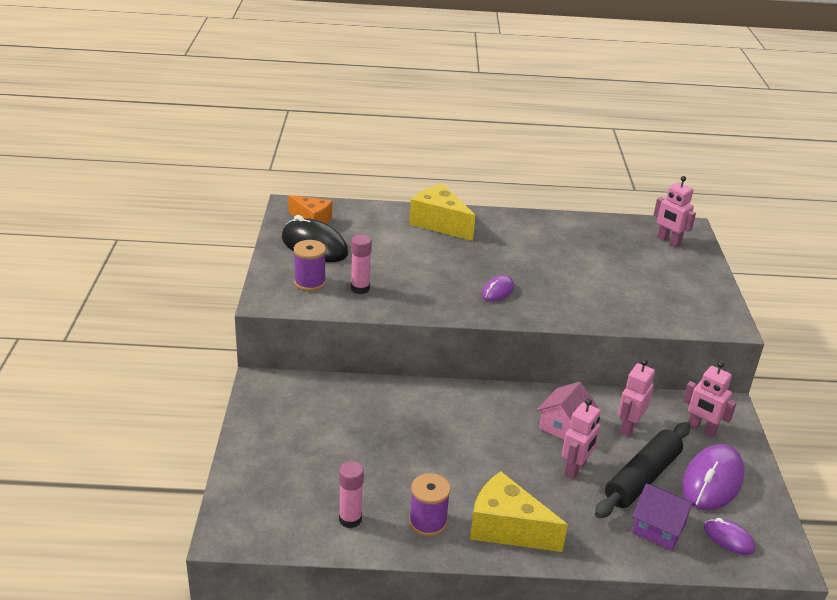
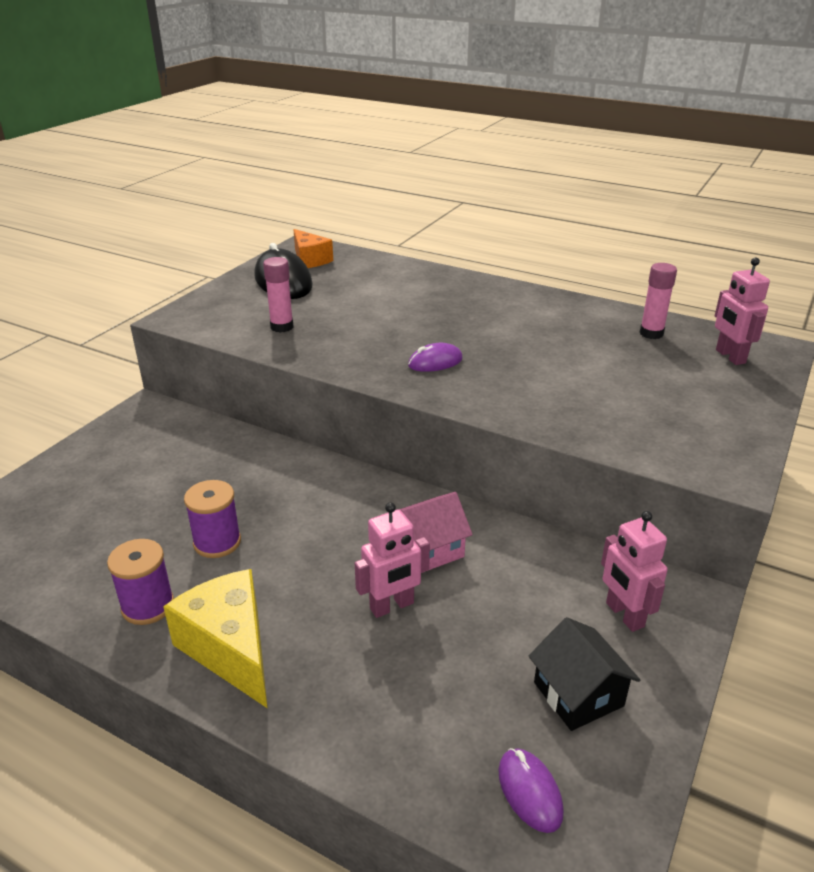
camera: 30 degrees right, 0 degrees up
purple spool [294,240,326,291] -> purple spool moved to [184,480,241,558]
pink glue stick [339,461,364,528] -> pink glue stick moved to [640,263,677,339]
yellow cheese [409,184,475,241] -> none
black rolling pin [595,422,690,518] -> none
pink robot [618,359,655,437] -> none
purple house [632,483,695,551] -> none
purple mouse [682,444,745,510] -> black house [529,617,640,731]

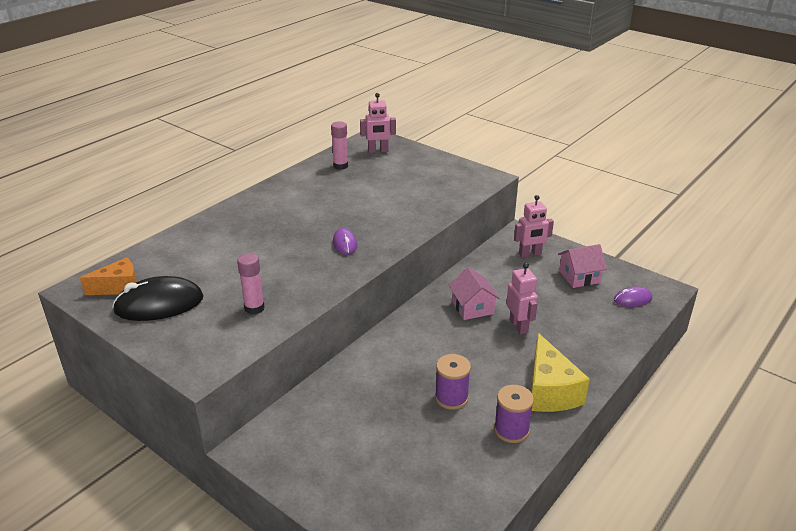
camera: 80 degrees left, 0 degrees up
yellow cheese [163,569,267,708] -> yellow cheese turned 75 degrees counterclockwise [531,333,590,412]
black house [529,617,640,731] -> pink house [558,244,607,288]

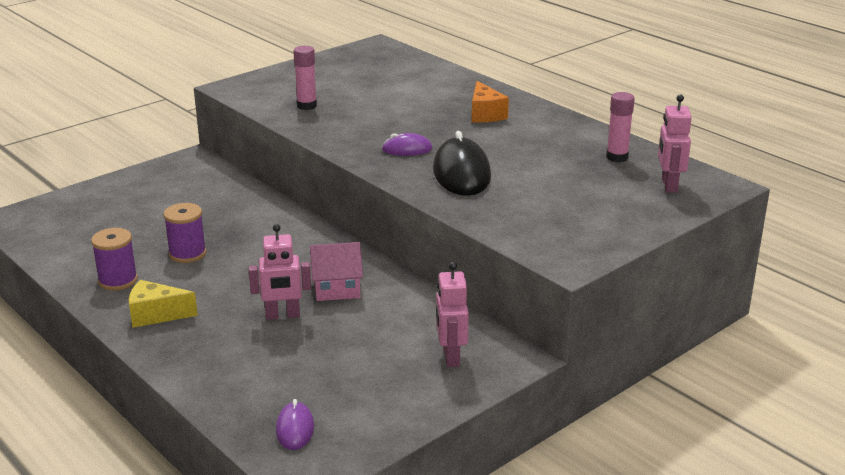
camera: 100 degrees right, 5 degrees down
orange cheese [80,257,137,295] -> orange cheese moved to [472,81,509,122]
black mouse [112,276,204,321] -> black mouse moved to [433,131,491,196]
yellow cheese [531,333,590,412] -> yellow cheese [129,280,198,328], size x0.66
pink house [558,244,607,288] -> none

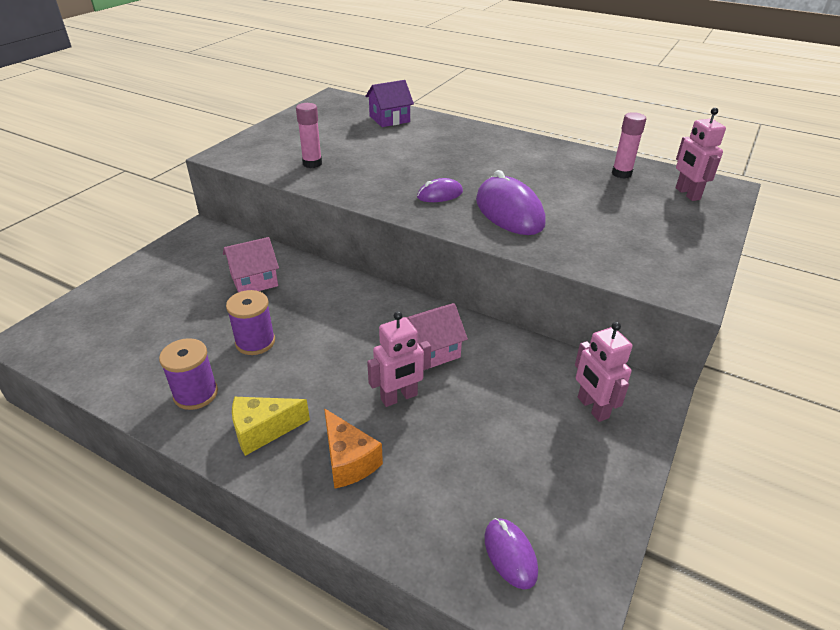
camera: 20 degrees left, 10 degrees up
black mouse [433,131,491,196] -> purple mouse [476,170,546,235]
orange cheese [472,81,509,122] -> orange cheese moved to [324,408,383,489]
none -> pink house [223,237,279,293]
none -> purple house [365,80,414,127]

